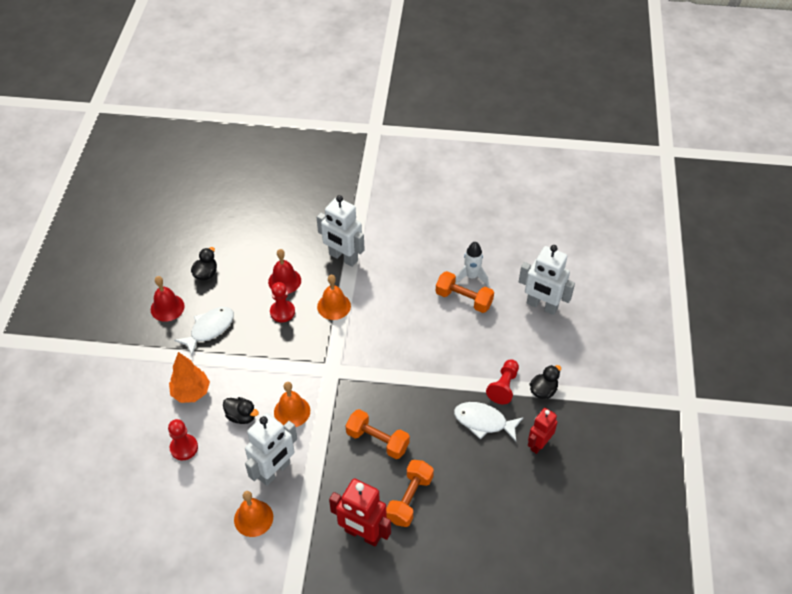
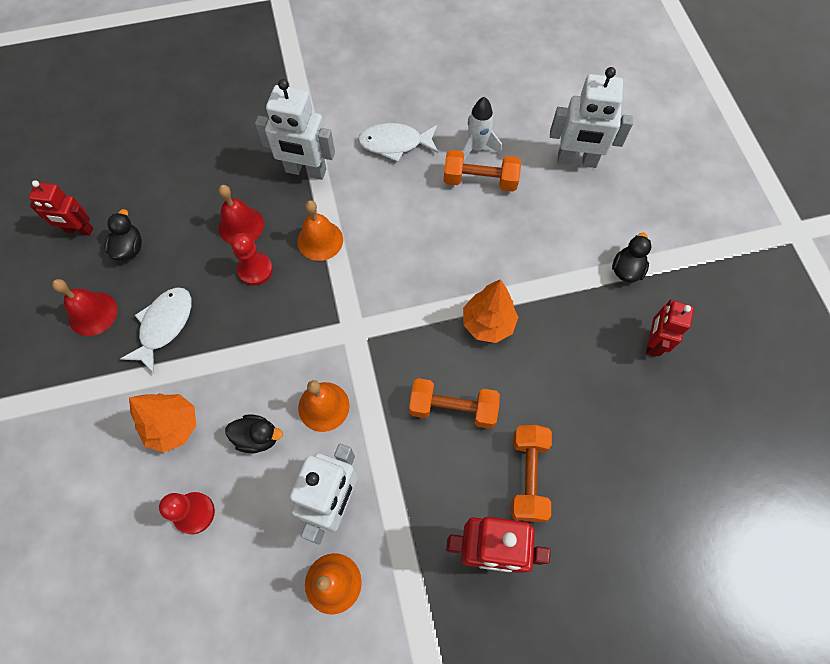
camera: 20 degrees left, 15 degrees up
white fish [454,402,524,441] -> white fish moved to [358,123,438,162]
red pawn [486,359,519,404] -> none
none -> red robot [29,180,93,235]
none -> orange tree [463,279,518,343]

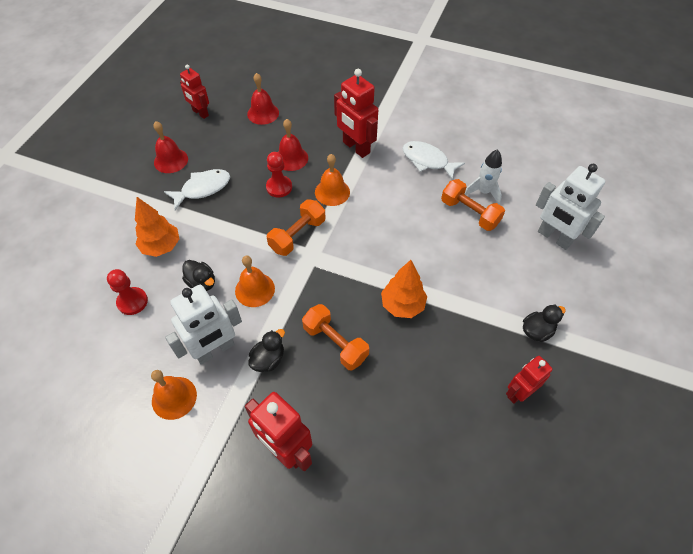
camera: 35 degrees right, 10 degrees down
black duck [105,209,142,261] -> black duck moved to [248,329,285,372]
white robot [255,79,335,180] -> red robot [334,69,378,158]
orange dumbbell [511,425,552,522] -> orange dumbbell moved to [267,200,325,256]
none -> red bell [247,73,279,125]

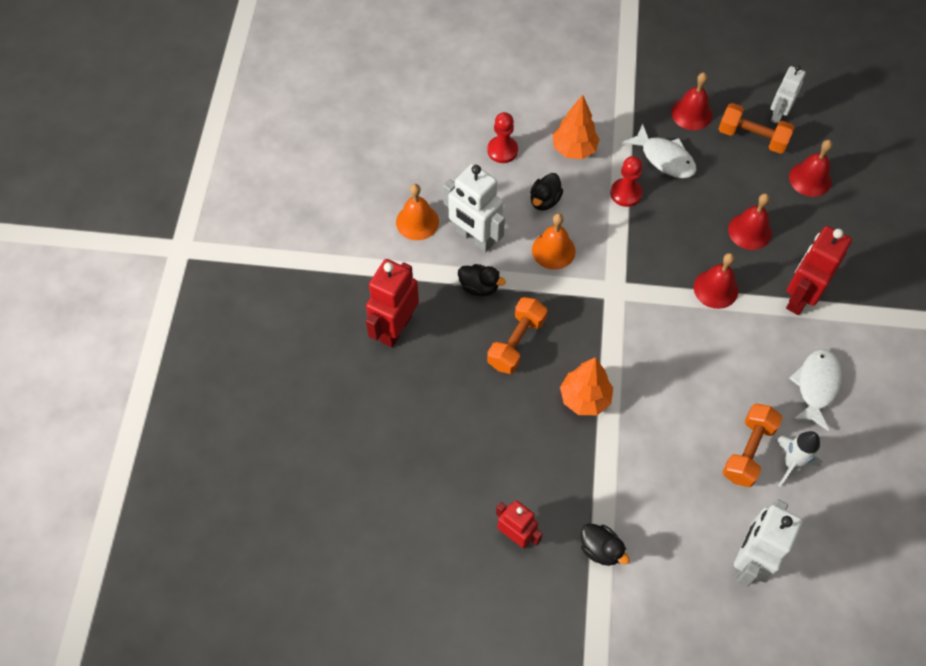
camera: 75 degrees right, 5 degrees up
red robot [180,64,209,119] -> white robot [771,65,806,125]
red pawn [266,152,292,197] -> red pawn moved to [610,156,642,207]
orange dumbbell [267,200,325,256] -> orange dumbbell moved to [719,103,795,154]
orange bell [315,154,350,206] -> red bell [694,253,738,309]

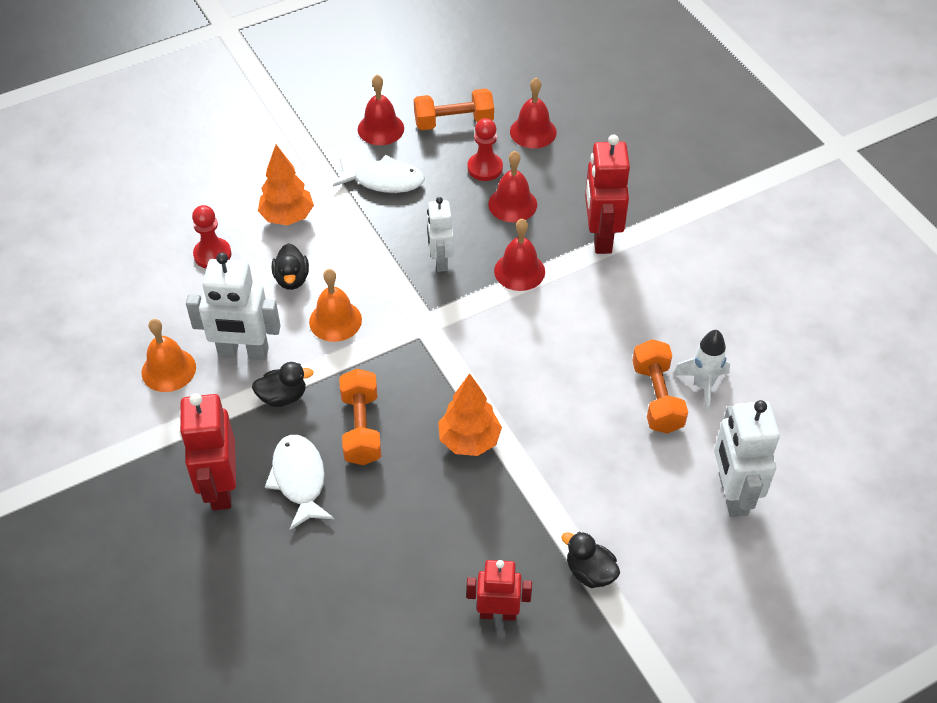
camera: 35 degrees left, 10 degrees down
black duck [581,523,630,566] -> black duck turned 150 degrees counterclockwise [561,531,620,588]
red pawn [610,156,642,207] -> red pawn moved to [468,118,503,181]
white robot [771,65,806,125] -> white robot moved to [427,197,454,272]
white fish [789,349,842,431] -> white fish moved to [265,435,334,530]

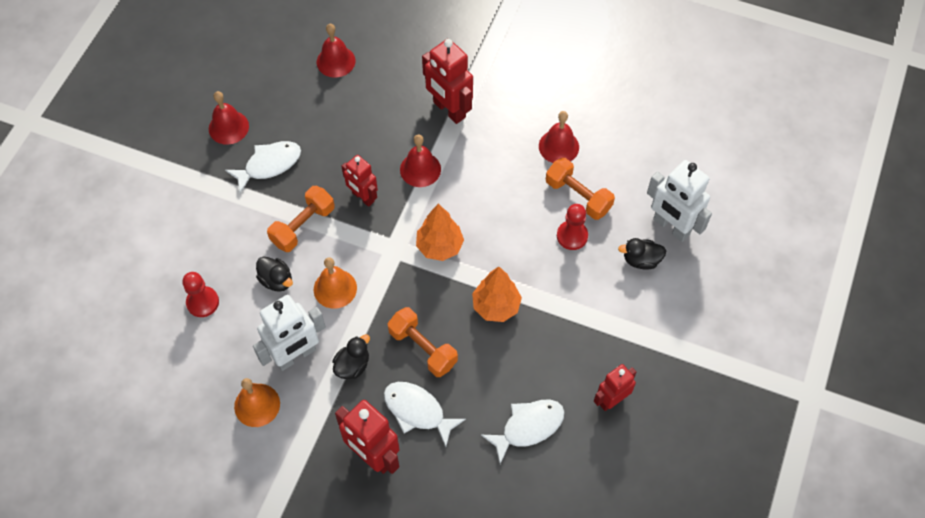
camera: 40 degrees left, 10 degrees up
orange tree [258,145,314,225] -> orange tree moved to [416,204,464,261]
orange dumbbell [414,88,494,130] -> orange dumbbell moved to [267,186,335,252]
white robot [427,197,454,272] -> red robot [341,155,378,207]
red pawn [468,118,503,181] -> red pawn moved to [557,204,588,250]
red bell [488,151,537,222] -> red bell moved to [539,111,579,163]
black duck [561,531,620,588] -> black duck moved to [618,238,666,270]
white rocket [673,330,730,412] -> none
none -> white fish [481,400,564,464]

